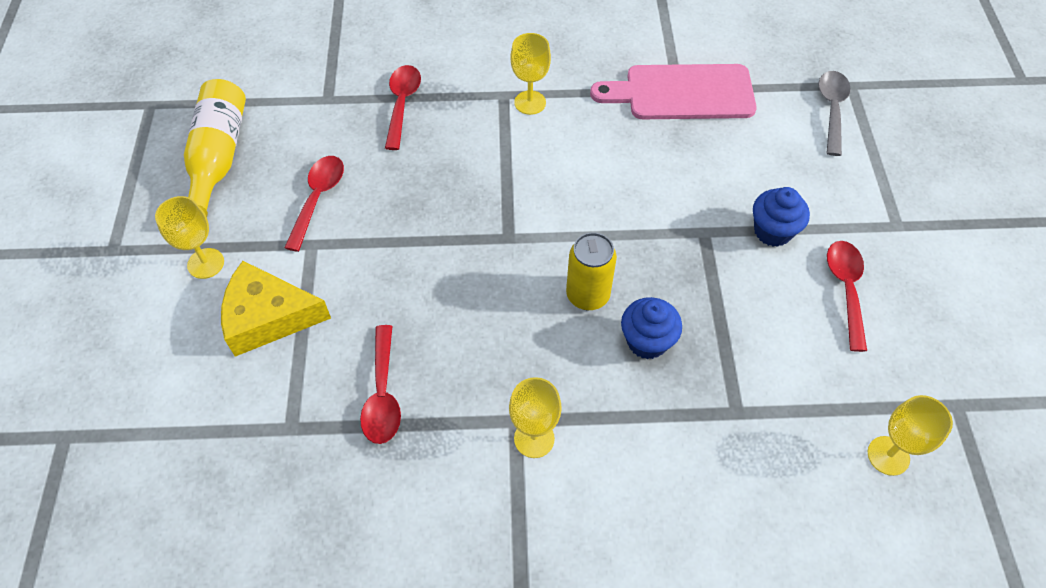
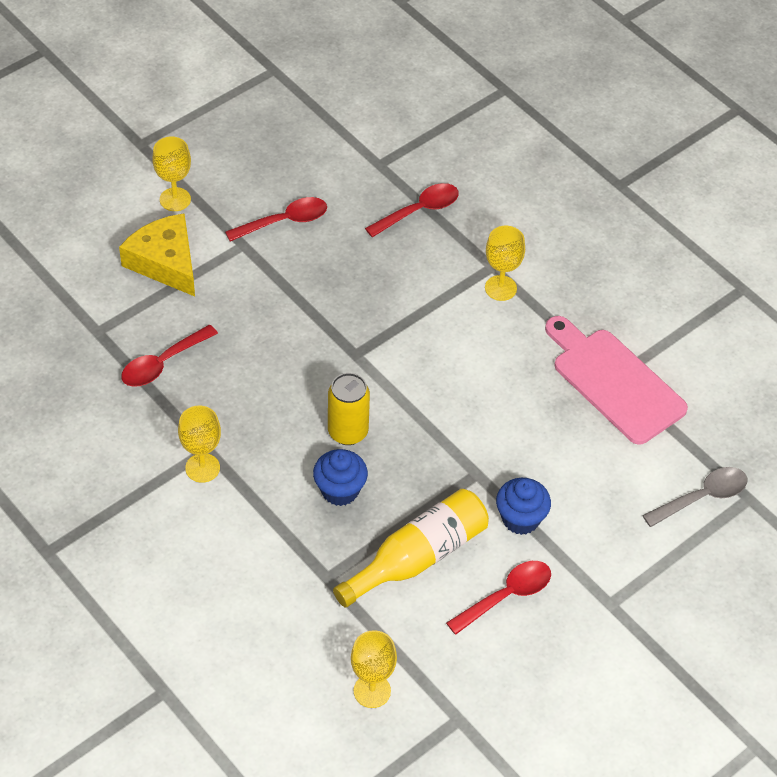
camera: 50 degrees right, 5 degrees down
yellow bottle [184,79,246,217] -> yellow bottle moved to [333,489,489,608]

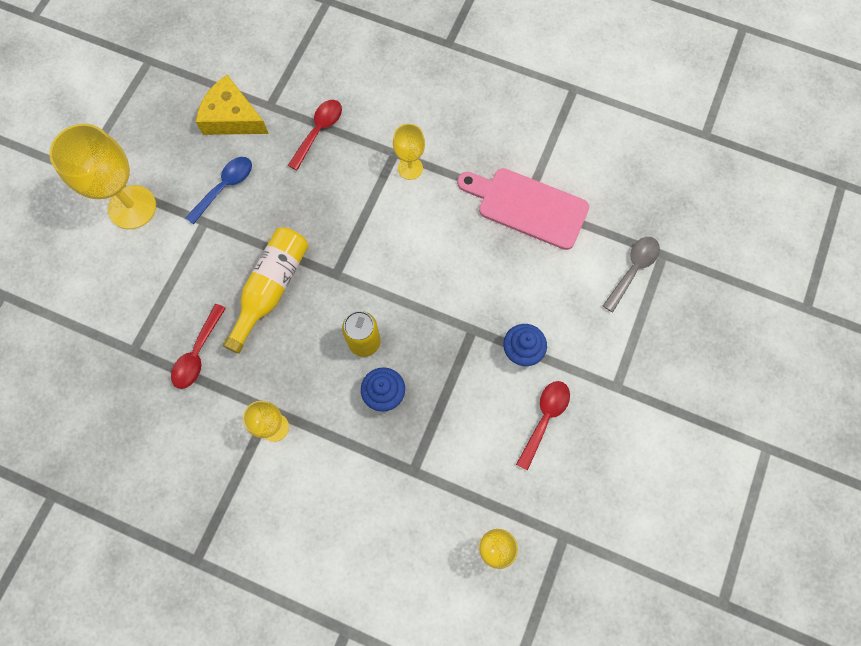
camera: 25 degrees left, 20 degrees up
yellow cheese [119,213,195,296] -> yellow cheese moved to [196,75,269,135]
yellow goblet [152,136,191,211] -> yellow goblet [49,124,156,229], size x1.84
red spoon [225,197,327,242] -> blue spoon [185,157,252,225]
yellow bottle [333,489,489,608] -> yellow bottle moved to [223,227,308,354]

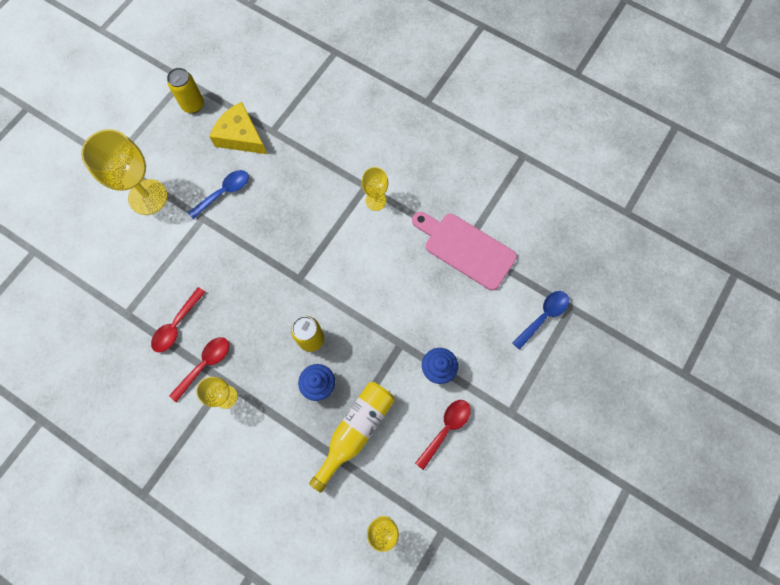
camera: 10 degrees right, 0 degrees up
yellow bottle [223,227,308,354] -> yellow bottle moved to [309,382,395,493]
red spoon [288,100,342,170] -> red spoon moved to [169,337,229,402]
grey spoon [603,237,660,312] -> blue spoon [512,291,569,350]
none -> yellow can [167,68,204,113]

